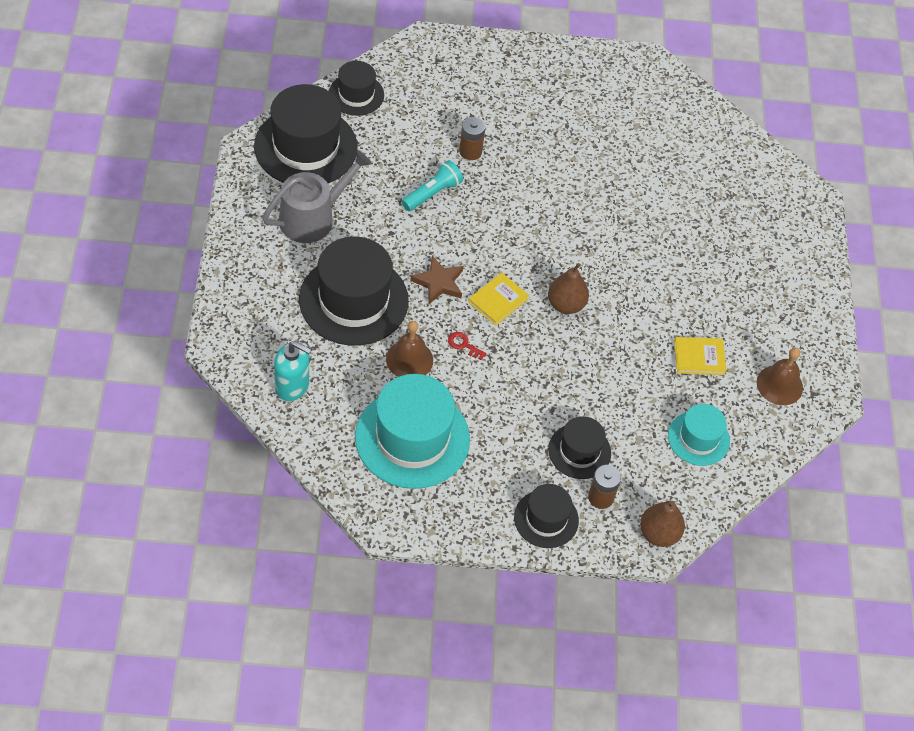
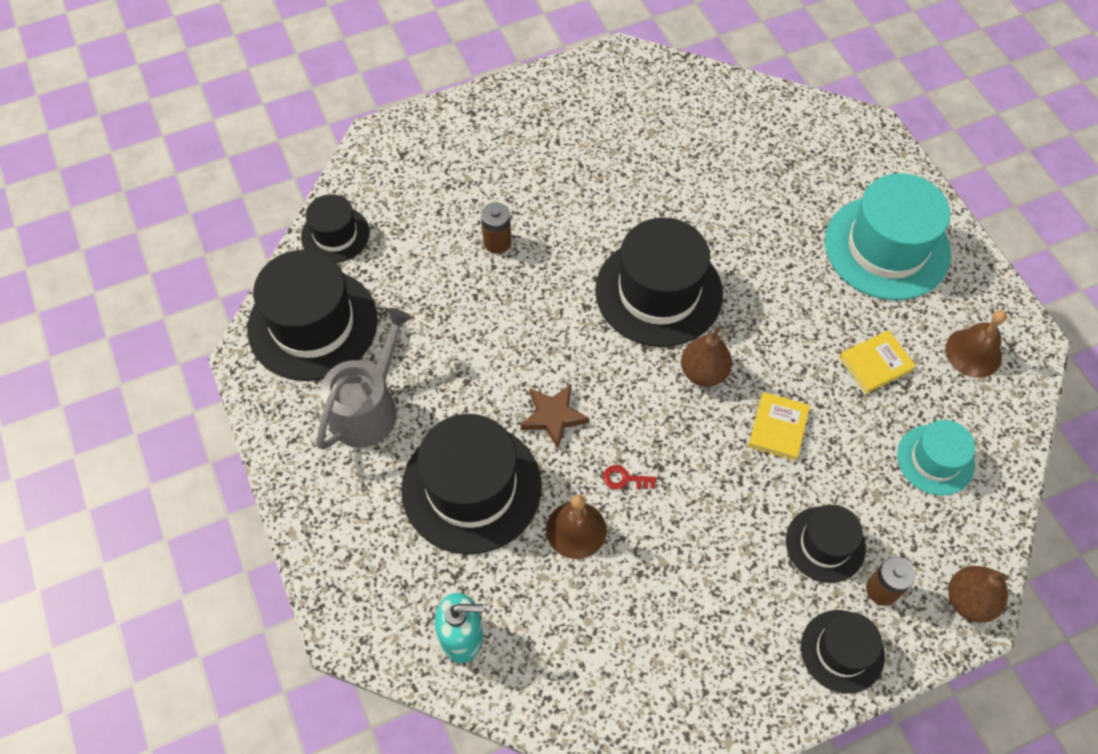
camera: 20 degrees left, 5 degrees up
turquoise hat [355,374,470,489] -> turquoise hat moved to [825,173,951,300]
turquoise flashlight [402,160,463,211] -> none
yellow book [468,273,529,326] -> yellow book moved to [748,392,810,461]
none -> black hat [595,217,723,347]

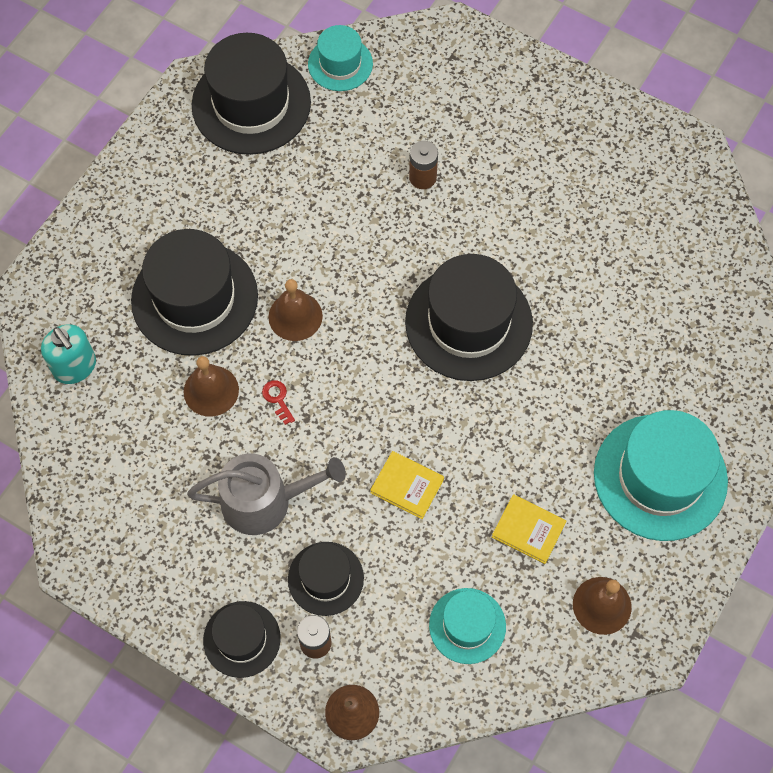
camera: 55 degrees right, 5 degrees up
black hat [301,194,370,263] -> turquoise hat [308,25,373,91]
grey watering can [317,308,412,450] -> grey watering can moved to [187,453,346,535]
brown star [521,384,589,449] -> brown bell [268,279,323,341]
brown pear [681,327,732,387] -> none
yellow book [748,392,810,461] -> yellow book turned 45 degrees clockwise [370,451,444,519]

